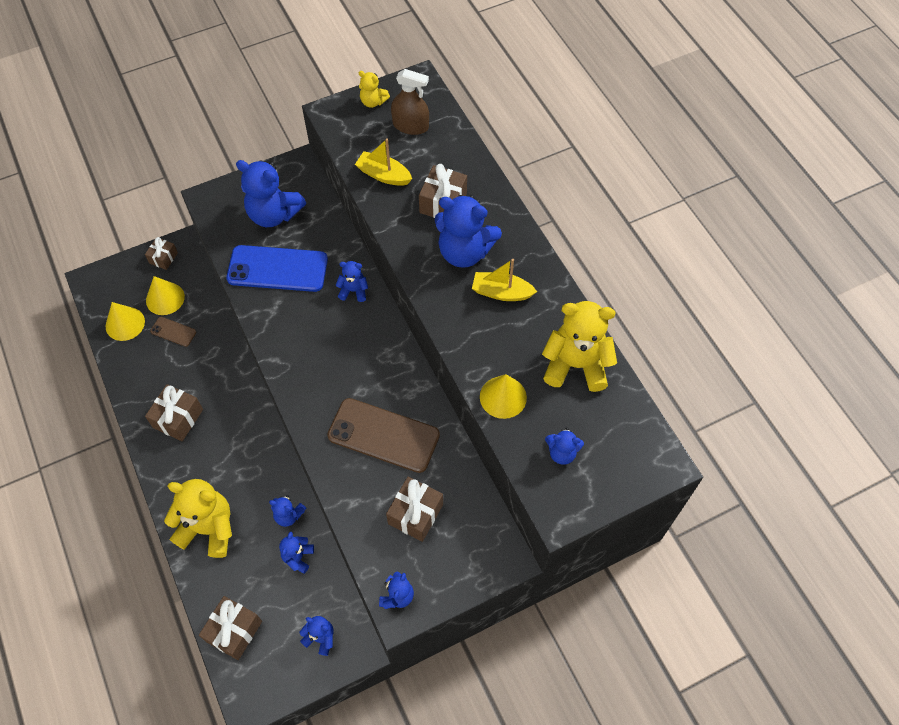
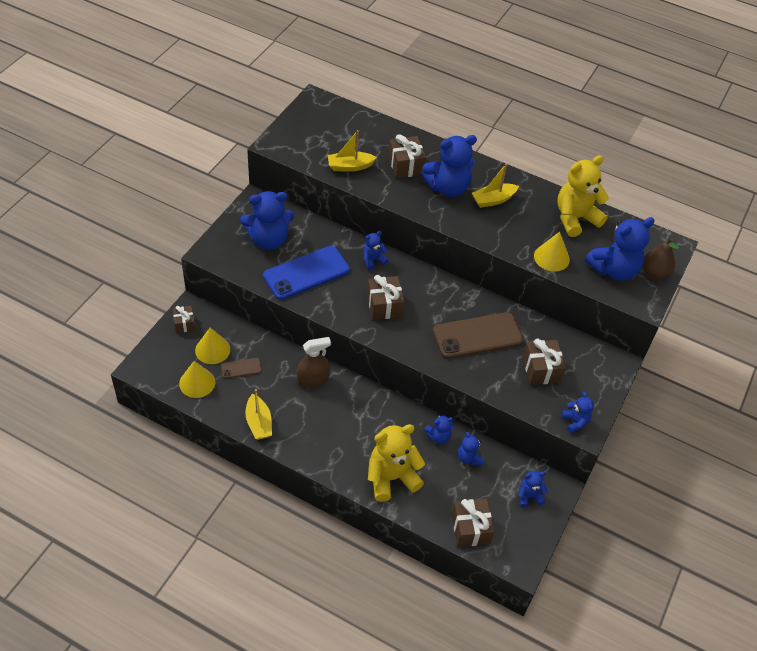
camera: 40 degrees left, 10 degrees down
brown gift [145,384,203,441] -> brown gift moved to [367,275,404,320]
yellow teddy bear [359,71,390,108] -> none
brown spray bottle [391,69,429,135] -> brown spray bottle moved to [296,337,331,388]
blue teddy bear [545,428,584,464] -> blue teddy bear [585,217,655,281], size x1.98
none -> yellow boat [245,389,272,440]
none -> brown pear [643,238,679,279]

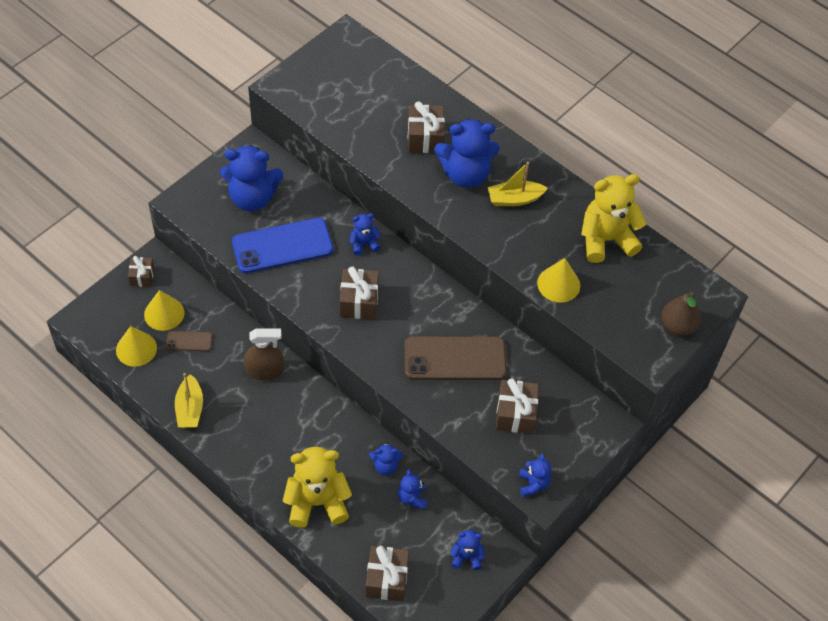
camera: 15 degrees right, 5 degrees up
yellow boat [327,130,377,172] -> none
blue teddy bear [585,217,655,281] -> none

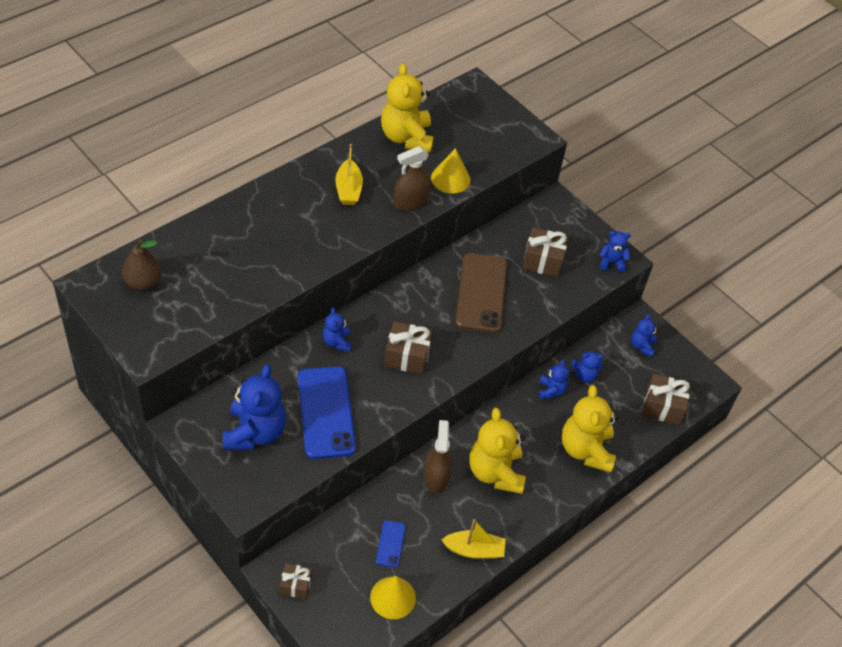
camera: 85 degrees left, 5 degrees down
yellow cone [144,290,185,331] -> none
brown phone [166,331,212,351] -> blue phone [376,520,406,568]
brown gift [408,101,445,153] -> none
blue teddy bear [434,118,499,188] -> none
brown pear [661,292,701,336] -> brown pear moved to [122,239,162,290]
none -> brown spray bottle [394,146,431,211]
none -> yellow teddy bear [469,408,526,494]

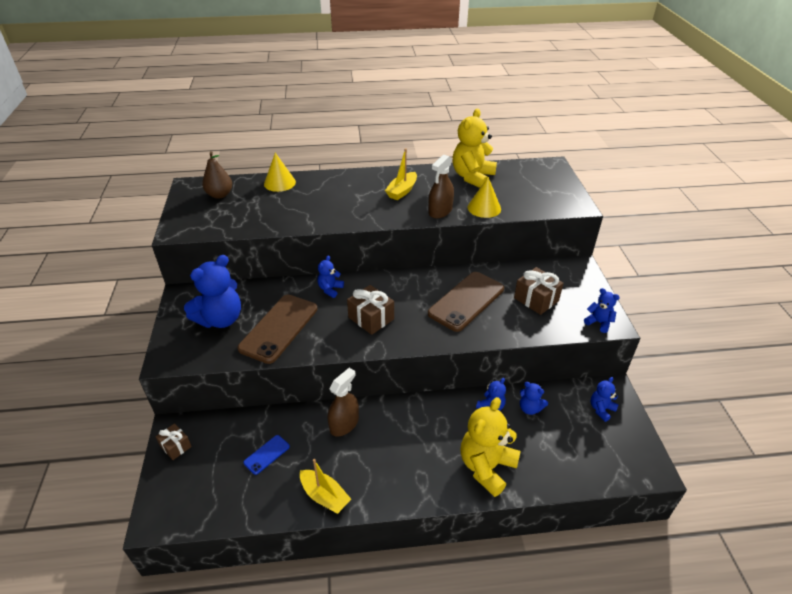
camera: 40 degrees right, 10 degrees down
blue phone [298,366,356,459] -> brown phone [237,295,318,364]
yellow cone [370,576,416,619] -> yellow cone moved to [264,153,296,192]
brown spray bottle [394,146,431,211] -> brown spray bottle turned 60 degrees counterclockwise [429,154,454,218]
yellow teddy bear [469,408,526,494] -> none
brown gift [642,374,690,425] -> none

